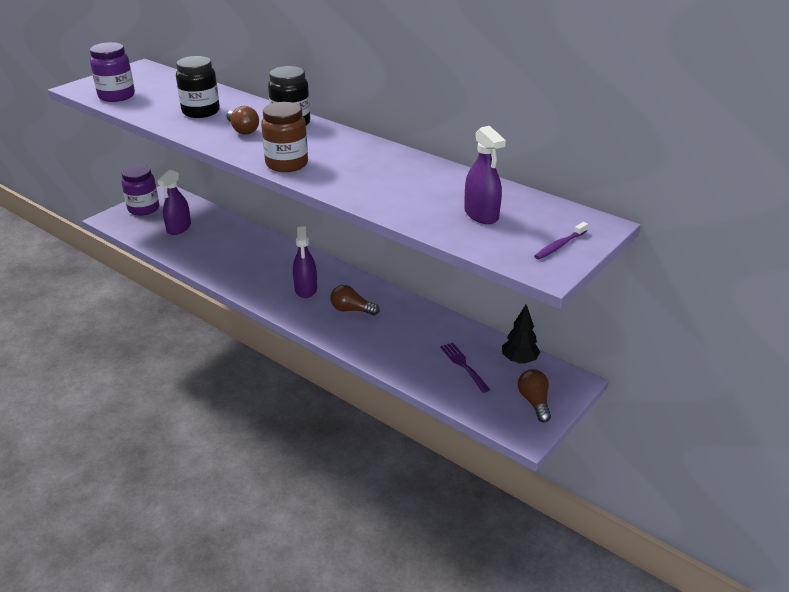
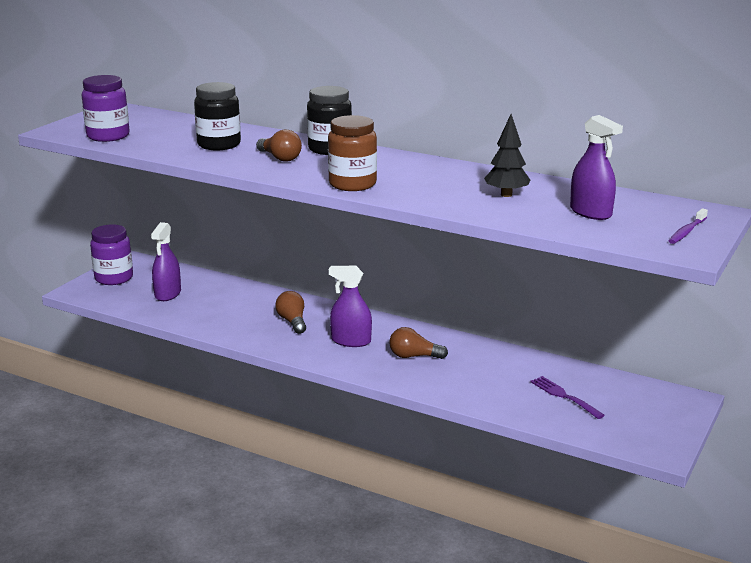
camera: 10 degrees left, 10 degrees down
purple spray bottle [293,226,317,298] -> purple spray bottle turned 120 degrees clockwise [329,266,372,347]
black tree [502,305,540,364] -> black tree moved to [484,114,530,197]
brown light bulb [518,369,551,423] -> brown light bulb moved to [275,291,306,334]

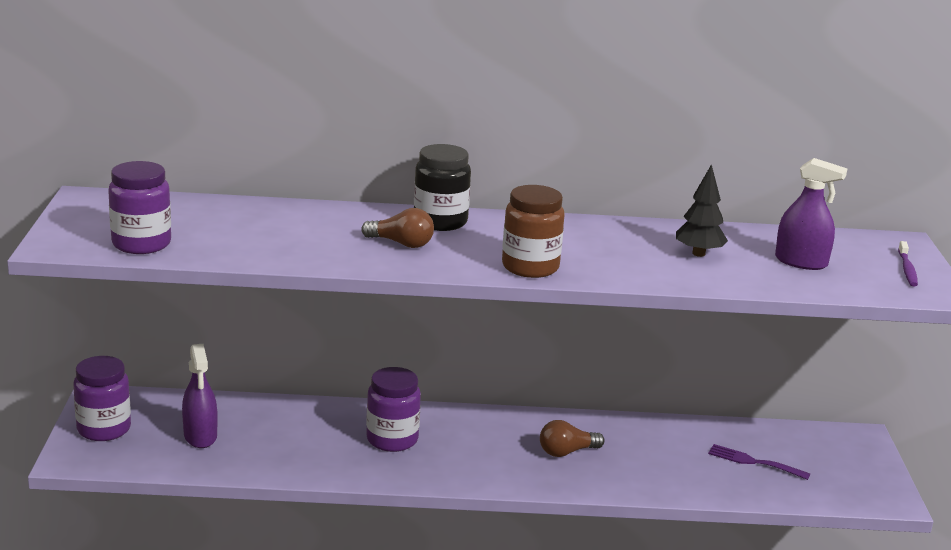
camera: 30 degrees left, 0 degrees up
black jar [194,82,241,150] -> none
brown light bulb [275,291,306,334] -> purple jar [366,367,421,452]
purple spray bottle [329,266,372,347] -> none

